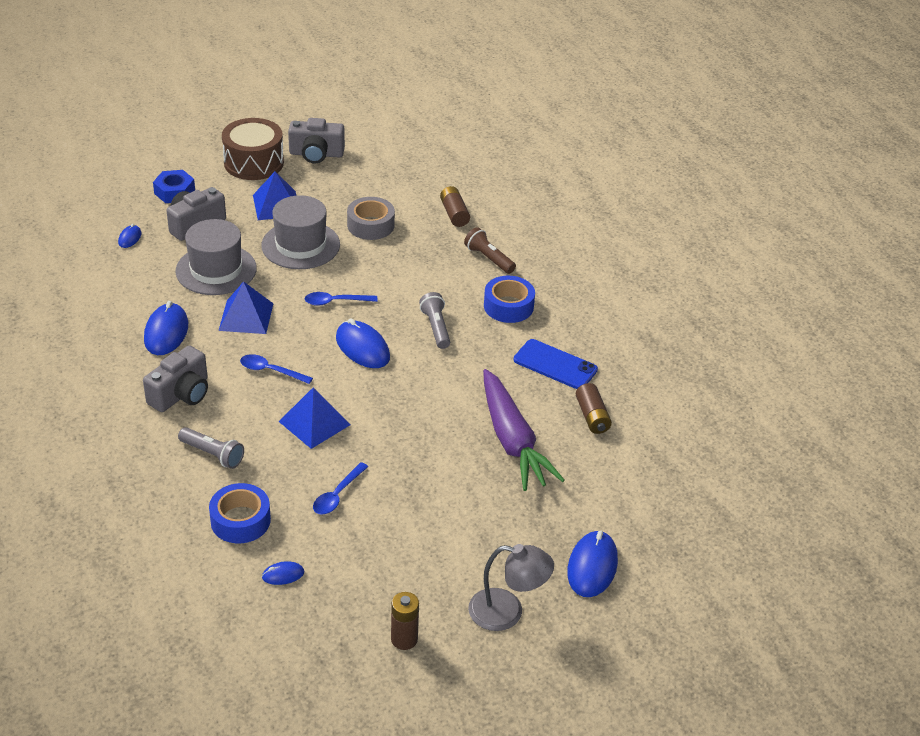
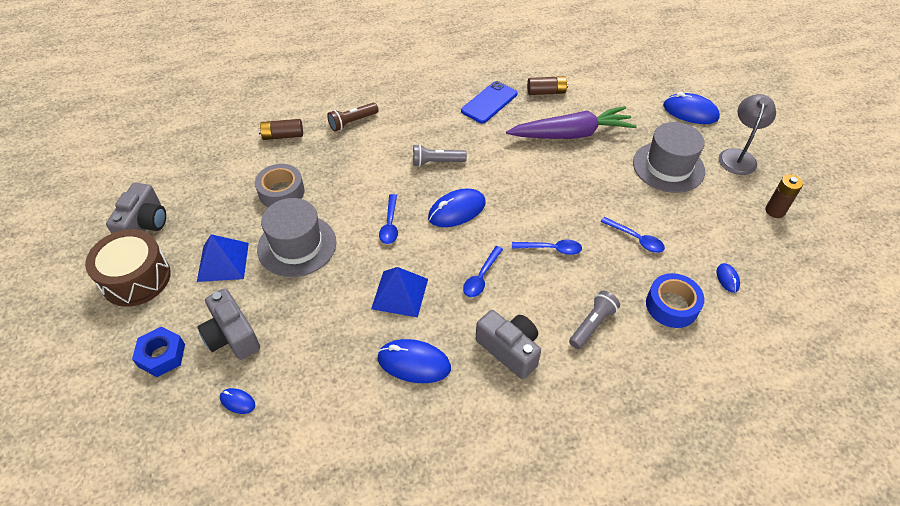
camera: 80 degrees left, 10 degrees up
grey hat [175,219,257,295] -> grey hat moved to [633,122,705,193]
blue pyramid [279,387,351,449] -> blue spoon [512,240,582,255]
blue tape [484,276,535,323] -> none

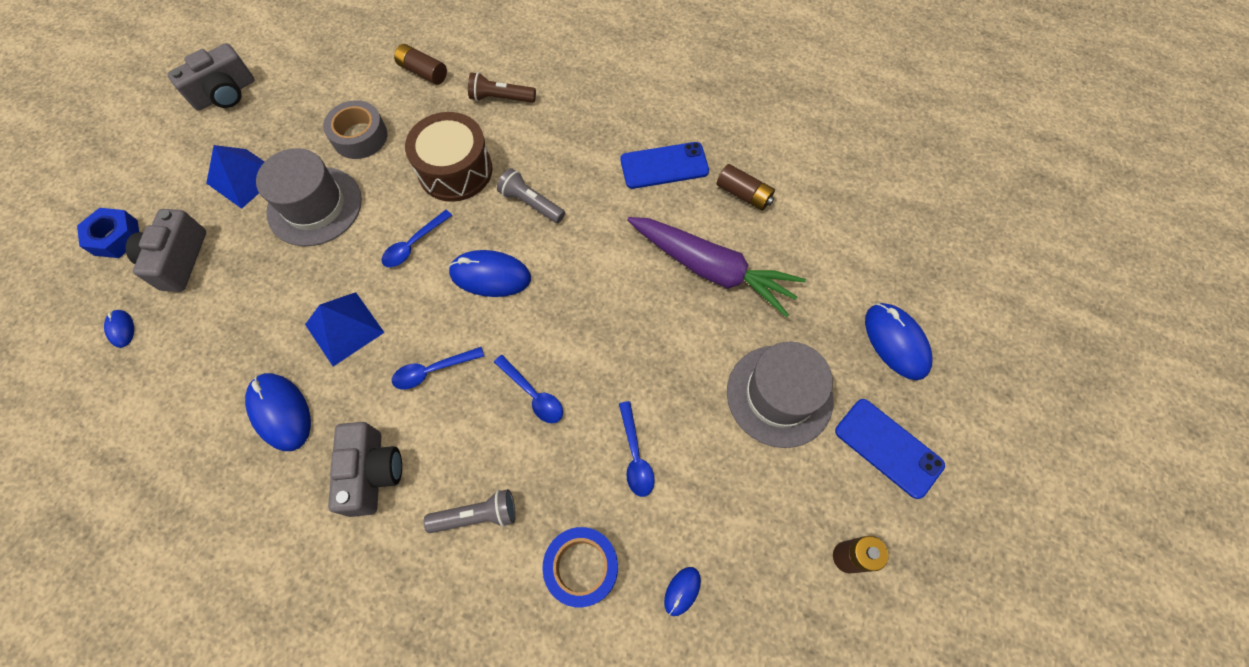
camera: 40 degrees right, 15 degrees up
brown drum [85,229,171,307] -> brown drum moved to [405,112,493,202]
grey lamp [719,94,776,175] -> blue phone [835,399,945,499]

